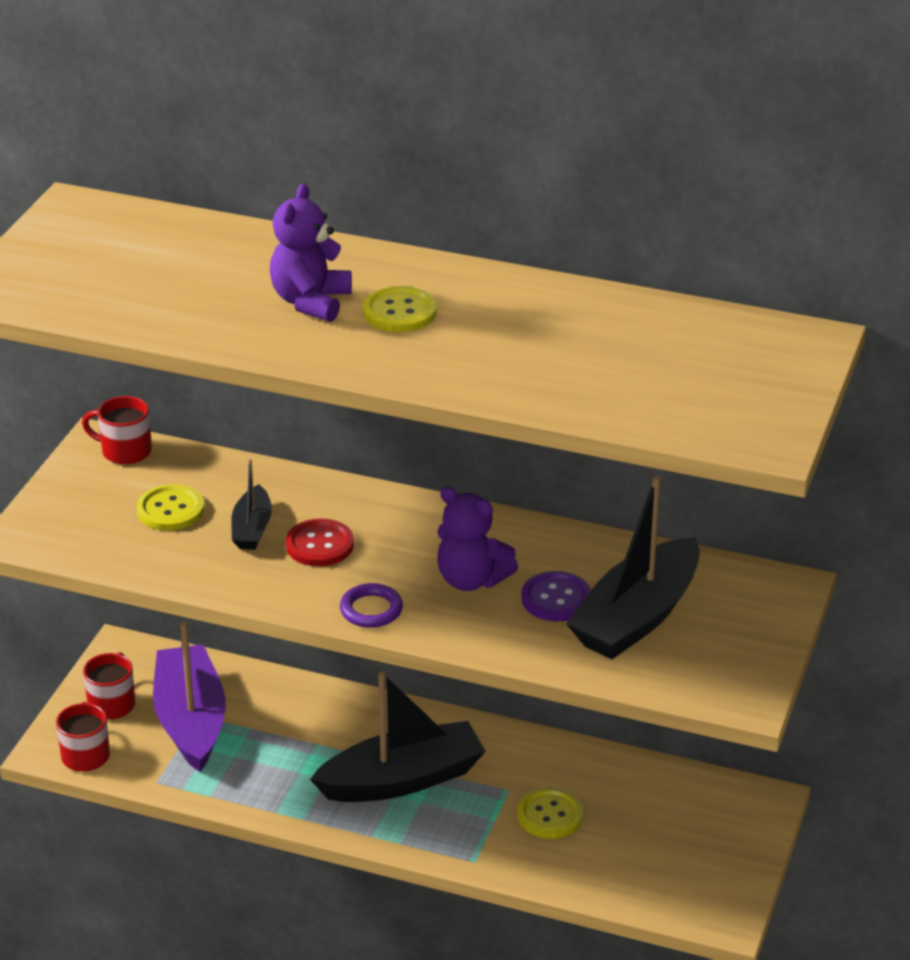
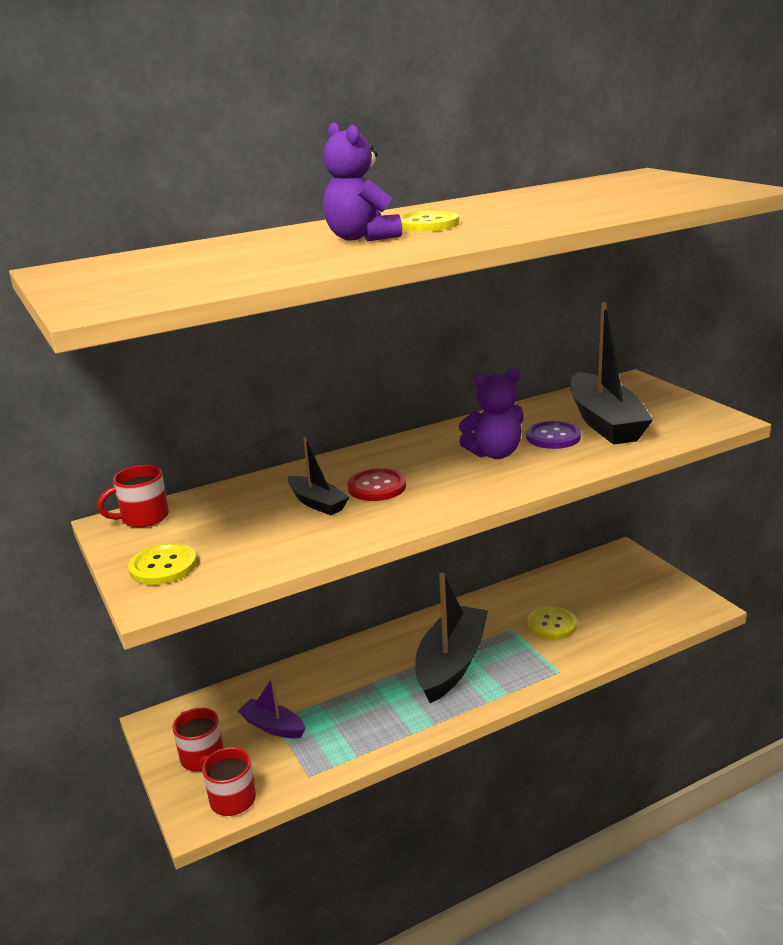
camera: 45 degrees left, 10 degrees down
yellow button [137,484,204,531] -> yellow button moved to [128,543,197,585]
purple boat [153,622,226,772] -> purple boat [238,677,305,738], size x0.51
purple ring [340,583,403,628] -> none

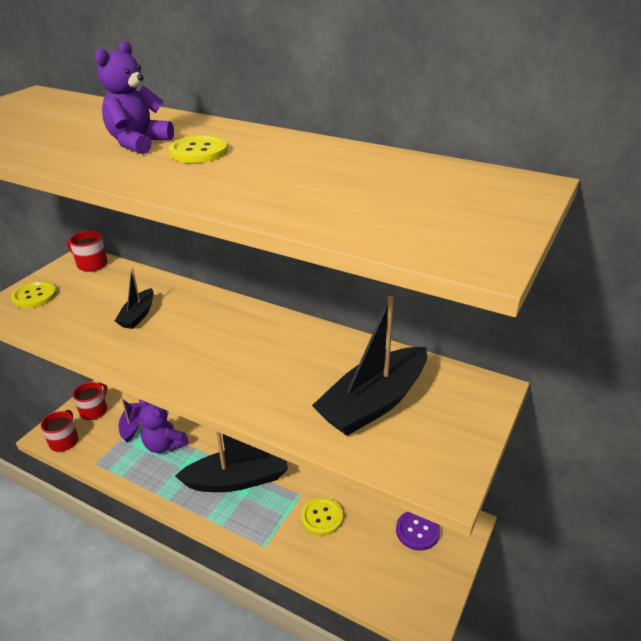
camera: 55 degrees right, 10 degrees up
red button [348,468,406,501] -> none
purple teddy bear [459,368,523,459] -> purple teddy bear moved to [139,399,189,453]
purple button [526,421,581,449] -> purple button moved to [396,512,440,551]

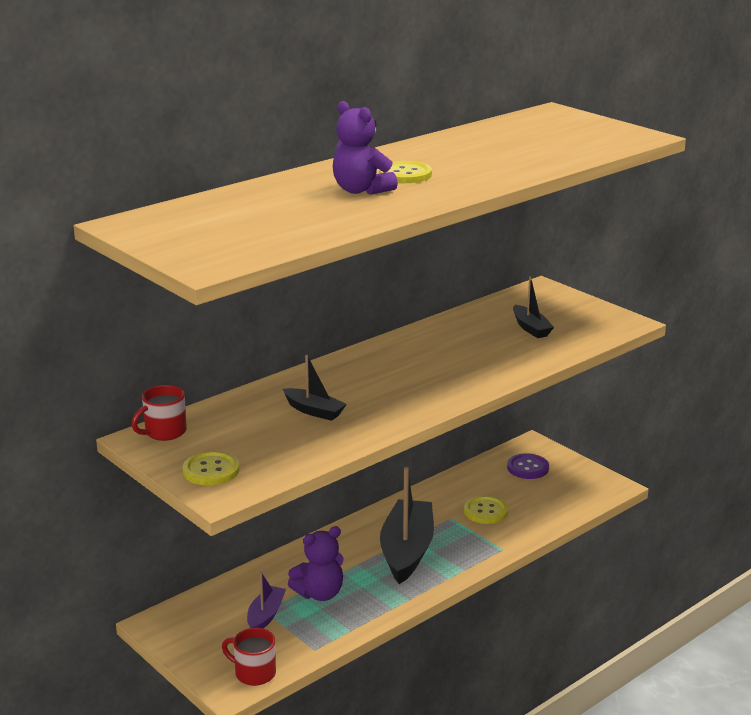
camera: 70 degrees left, 10 degrees down
red mug [73,382,107,420] -> none
purple boat [118,398,142,443] -> purple boat turned 90 degrees clockwise [247,572,286,629]
black boat [312,296,427,436] -> black boat [513,277,554,338], size x0.51

